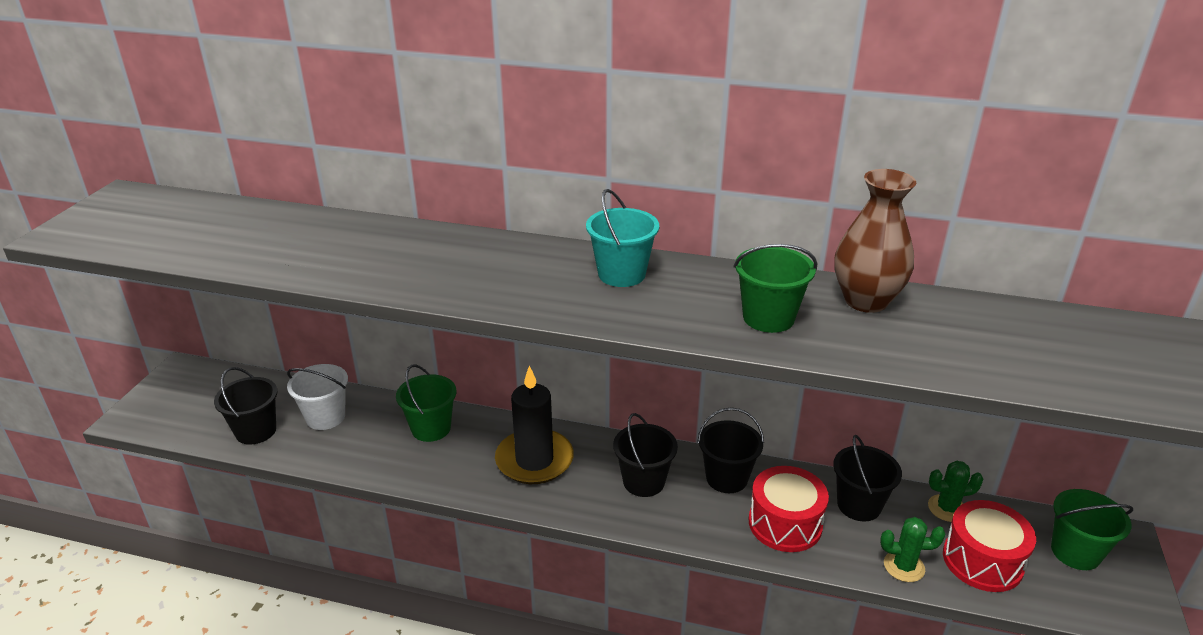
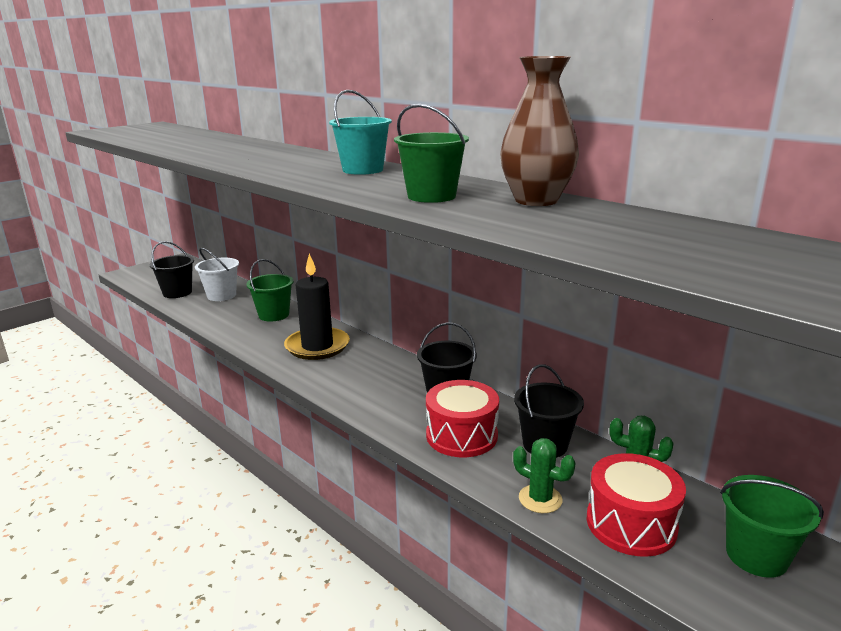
camera: 30 degrees right, 10 degrees down
black bucket [613,413,678,497] -> none

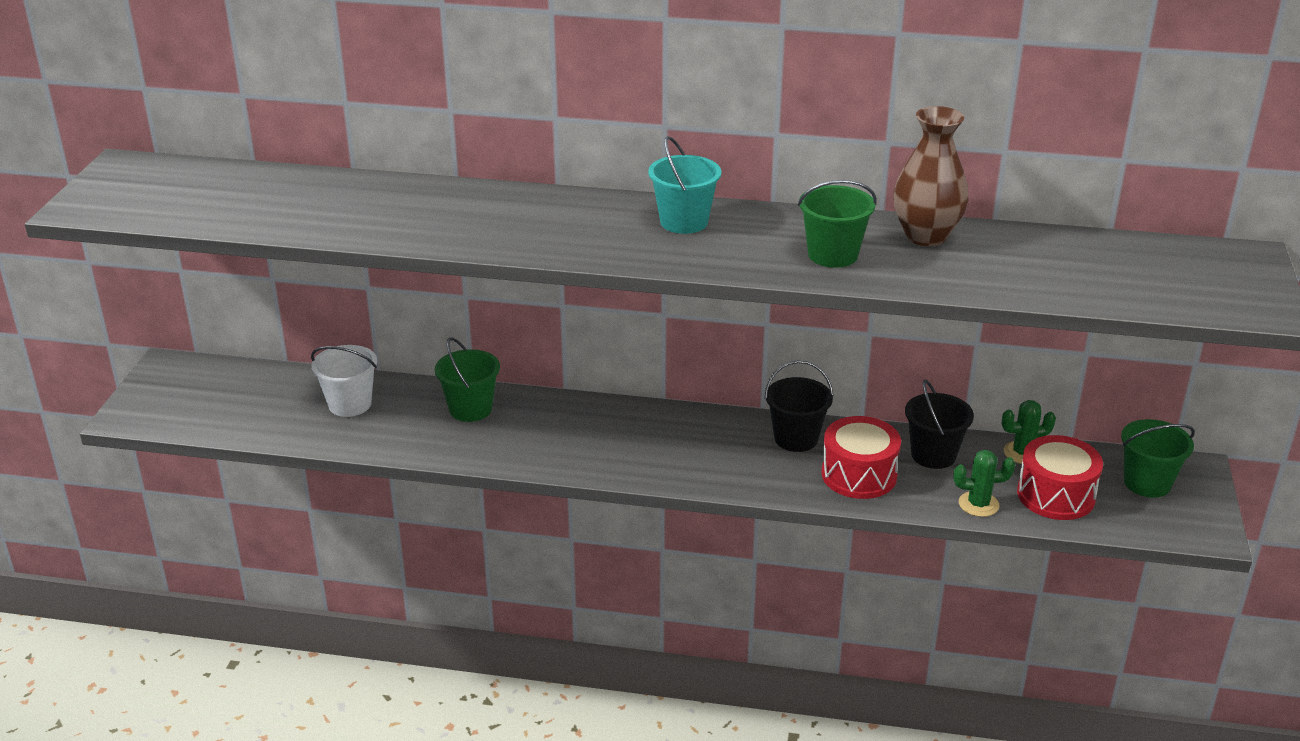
camera: 35 degrees left, 10 degrees up
black bucket [150,241,194,298] -> none
black candle [284,254,350,360] -> none

